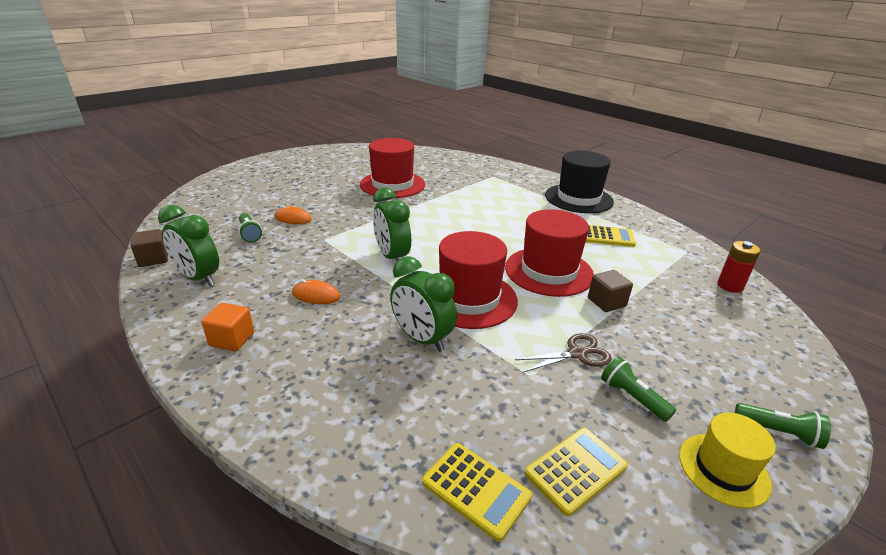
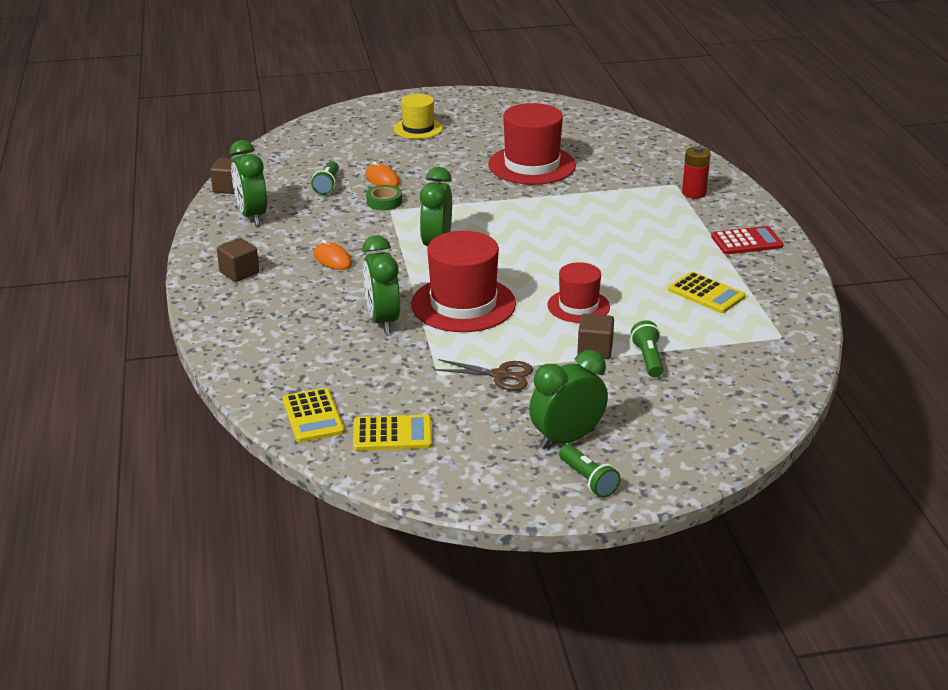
camera: 35 degrees right, 0 degrees up
orange cube [201,303,254,351] -> brown cube [217,238,259,282]
red hat [505,209,594,297] -> red hat [547,262,610,323], size x0.59
black hat [545,151,614,213] -> red calculator [711,226,784,254]
green flashlight [601,357,676,422] -> green flashlight moved to [631,320,663,377]
yellow hat [679,413,776,508] -> yellow hat moved to [394,94,443,139]
red battery [717,241,761,293] -> red battery moved to [682,146,711,199]
none -> green tape [366,185,402,210]
none -> green clock [529,350,608,449]

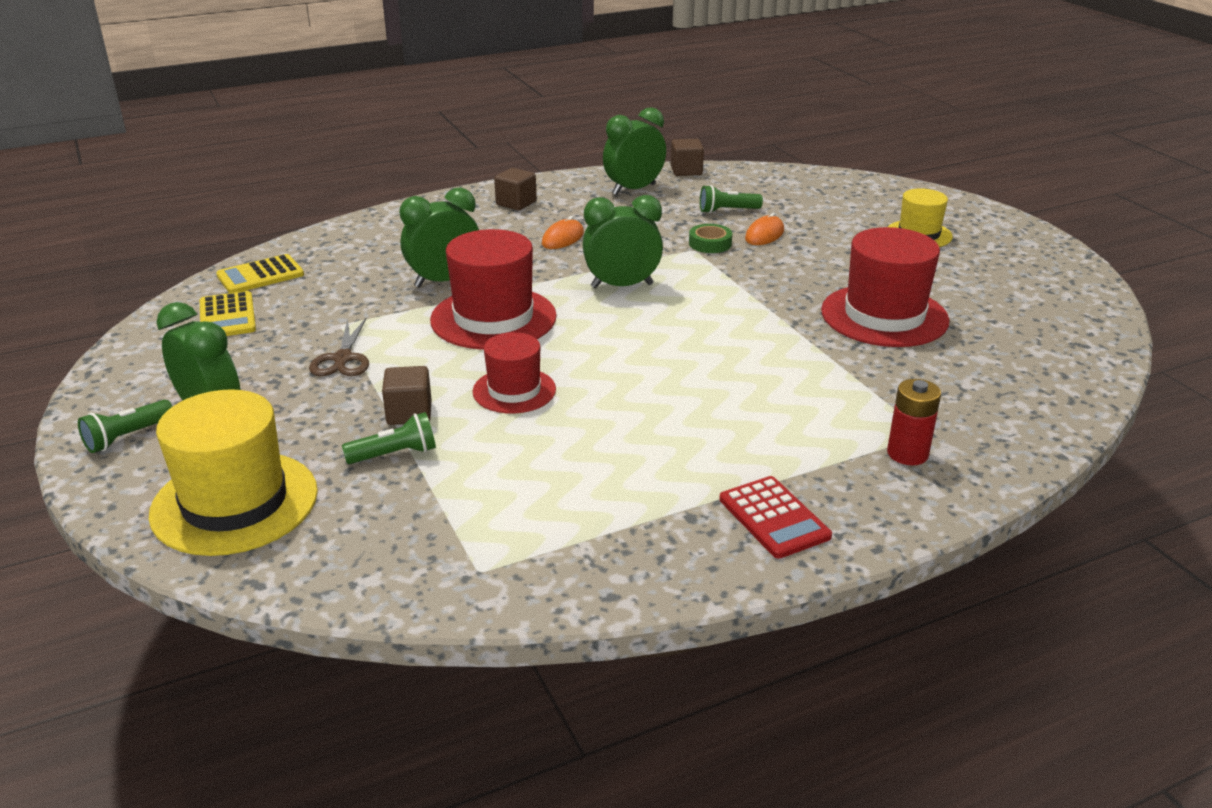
camera: 75 degrees right, 0 degrees up
yellow calculator [668,272,746,313] -> none
none -> yellow hat [149,389,318,556]

